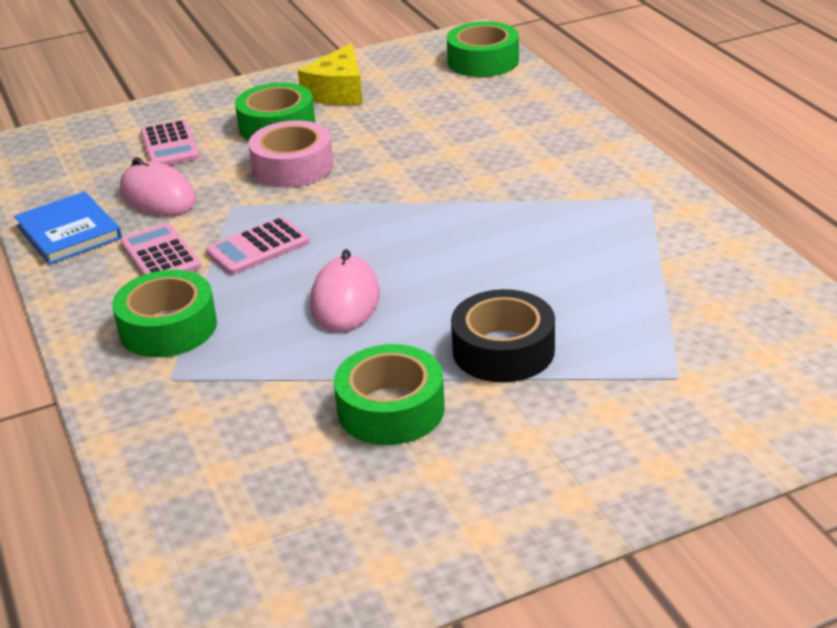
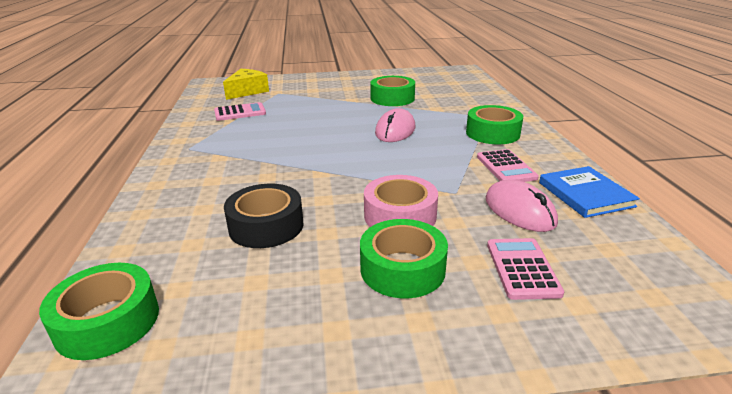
camera: 165 degrees left, 5 degrees down
pink calculator [206,217,310,275] -> pink calculator moved to [214,102,266,121]
yellow cheese [298,43,363,105] -> yellow cheese moved to [223,69,269,100]
black tape [451,289,555,382] -> black tape moved to [224,184,304,248]

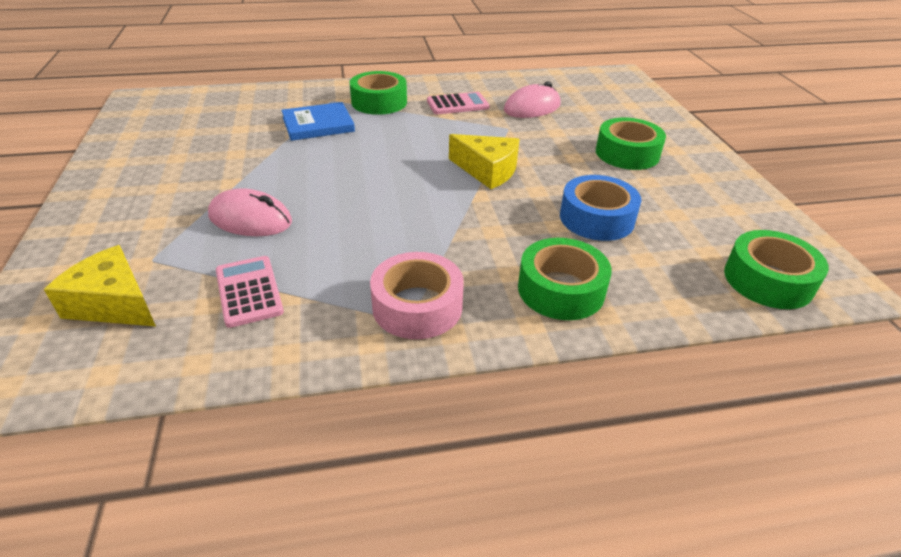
camera: 95 degrees left, 10 degrees up
black tape [224,184,304,248] -> blue tape [560,175,641,241]
pink tape [364,175,438,227] -> pink tape moved to [370,252,464,339]
green tape [370,76,415,106] -> green tape moved to [518,238,612,320]
pink mouse [375,108,416,142] -> pink mouse moved to [208,188,292,236]
pink calculator [487,238,564,300] -> none
blue book [539,166,640,218] -> blue book moved to [281,102,355,141]
none -> yellow cheese [449,134,519,189]

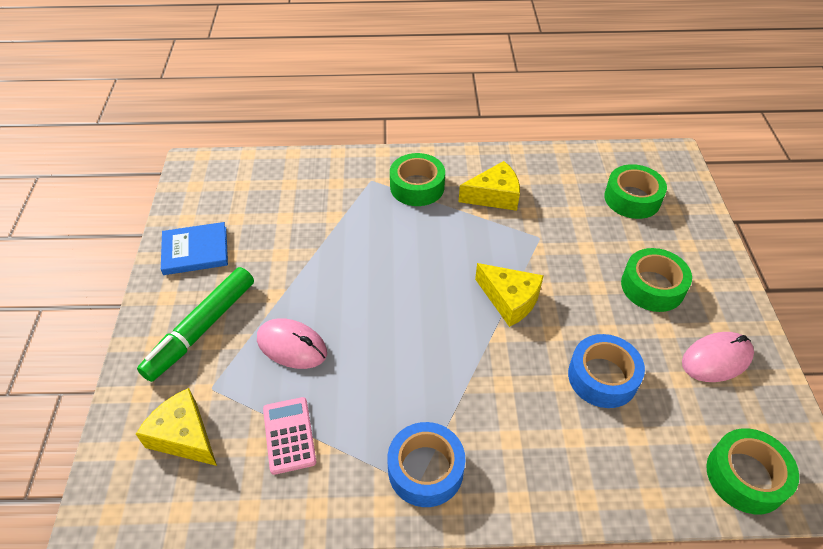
camera: 10 degrees right, 10 degrees up
blue book [281,102,355,141] -> blue book moved to [161,222,228,275]
pink tape [370,252,464,339] -> blue tape [387,422,465,507]
pink calculator [427,92,489,114] -> yellow cheese [459,161,520,211]
pink mouse [504,81,561,118] -> pink mouse moved to [682,332,754,382]
green tape [518,238,612,320] -> green tape moved to [604,164,667,219]
none -> green marker [137,267,254,382]

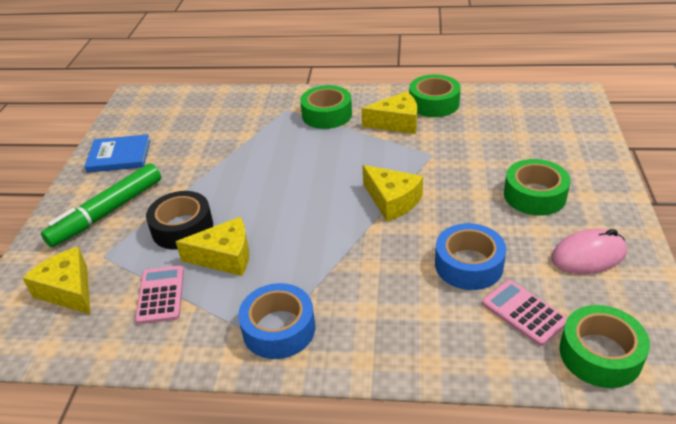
camera: 10 degrees right, 10 degrees down
pink mouse [257,318,327,369] -> black tape [146,191,213,250]
green tape [604,164,667,219] -> green tape moved to [409,74,461,117]
none -> yellow cheese [176,217,249,276]
none -> pink calculator [482,280,568,346]

